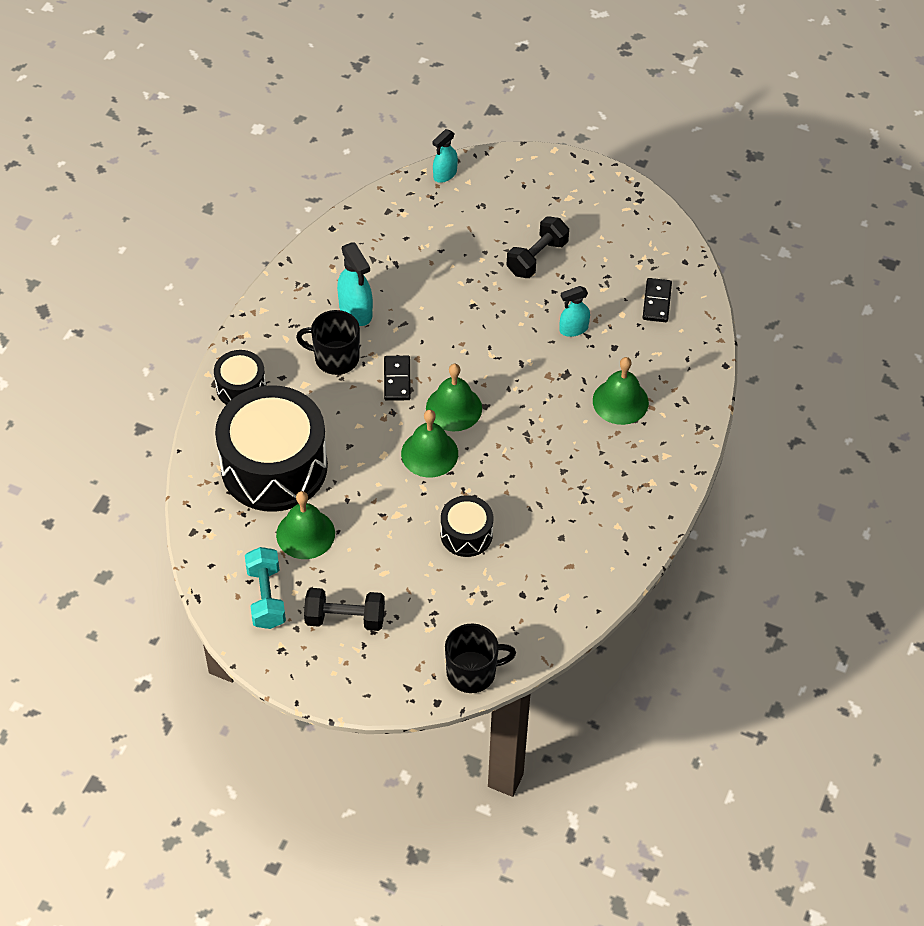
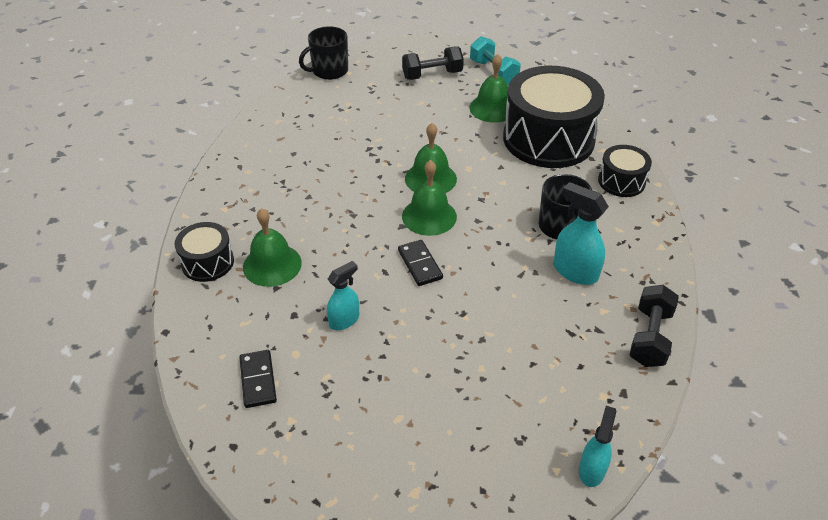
camera: 160 degrees right, 10 degrees down
black domino [384,356,411,401] -> black domino moved to [398,240,443,286]
black drum [441,495,493,557] -> black drum moved to [175,222,234,282]
black dumbbell [506,216,569,278] -> black dumbbell moved to [630,285,679,367]

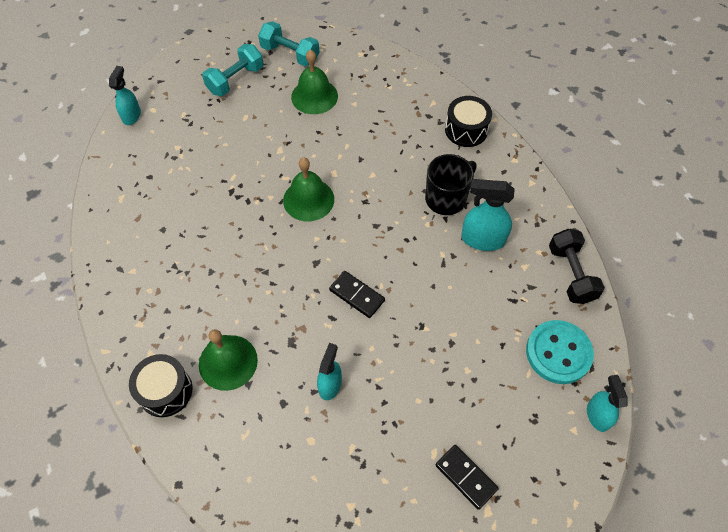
camera: 30 degrees left, 15 degrees up
black domino [239,350,277,408] -> black domino moved to [435,445,499,510]
black mug [299,26,348,80] -> turquoise spray bottle [109,66,141,125]
black dumbbell [402,47,464,80] -> turquoise dumbbell [202,44,264,96]
green bell [402,160,457,236] -> none
black drum [503,66,605,168] -> none
none -> turquoise button [526,320,594,384]

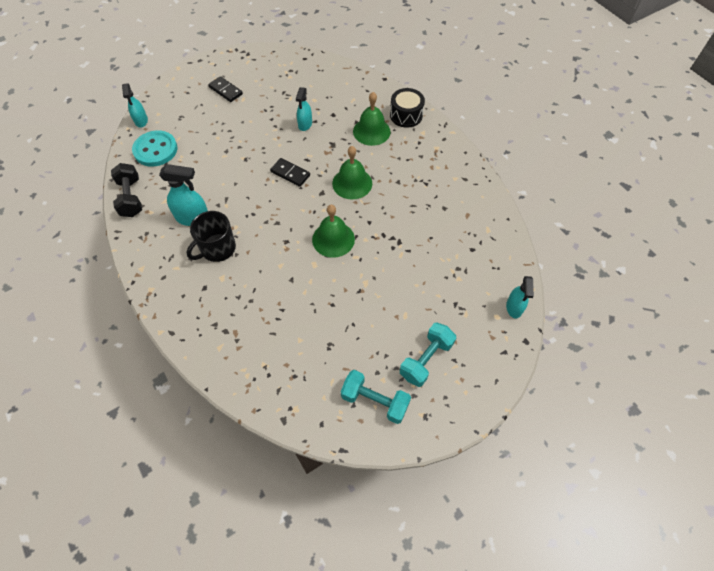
camera: 175 degrees right, 0 degrees up
green bell [291,50,338,114] -> green bell moved to [332,146,372,199]
black drum [445,96,492,147] -> none

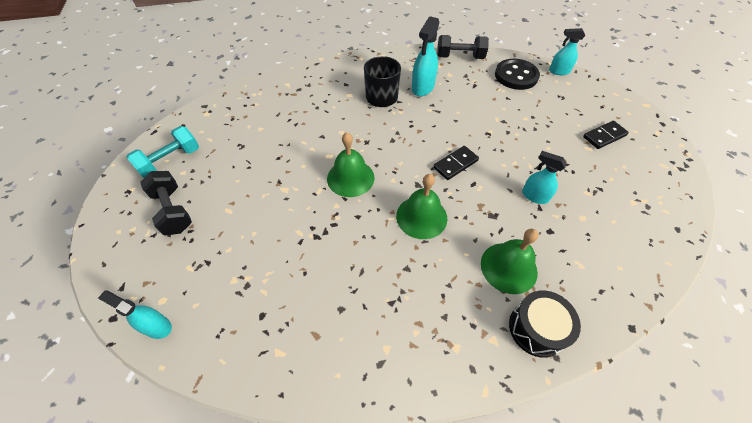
camera: 110 degrees right, 5 degrees down
turquoise button [132,130,177,167] -> black button [495,59,540,90]
turquoise dumbbell [400,323,456,387] -> black dumbbell [140,171,192,235]

